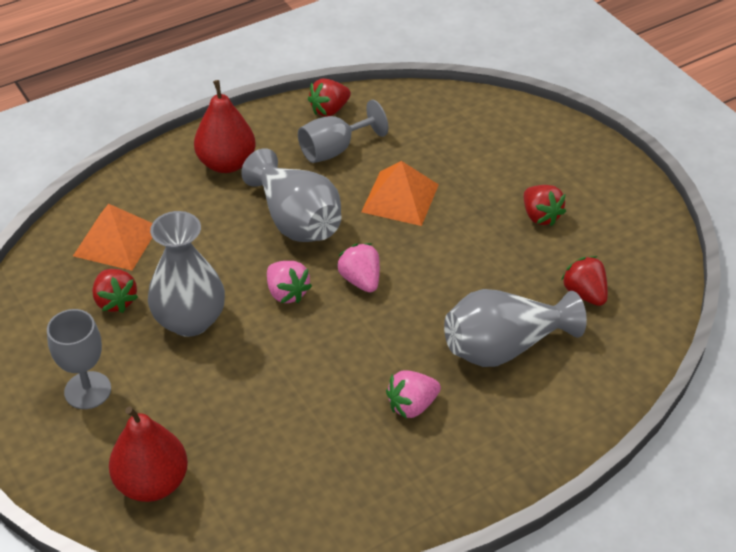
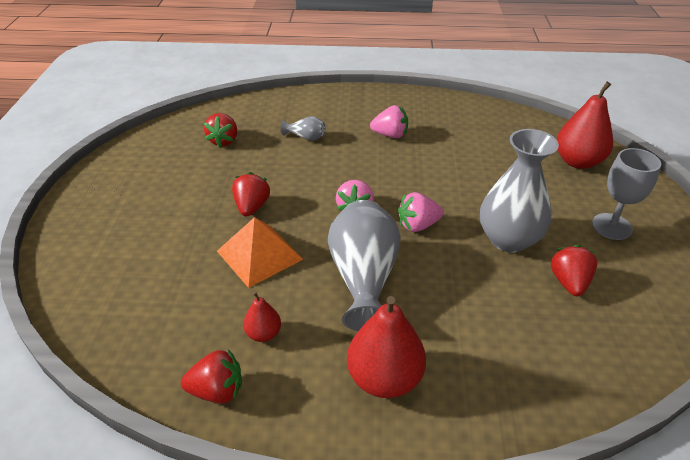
camera: 145 degrees left, 5 degrees down
orange pyramid [73,204,152,271] -> none
pink strawberry [267,261,312,303] -> pink strawberry turned 105 degrees counterclockwise [398,192,444,232]
grey goblet [298,100,388,163] -> red pear [243,292,281,342]
grey vase [444,289,587,367] -> grey vase [281,116,326,141], size x0.44
red strawberry [524,185,566,226] -> red strawberry moved to [232,172,270,216]

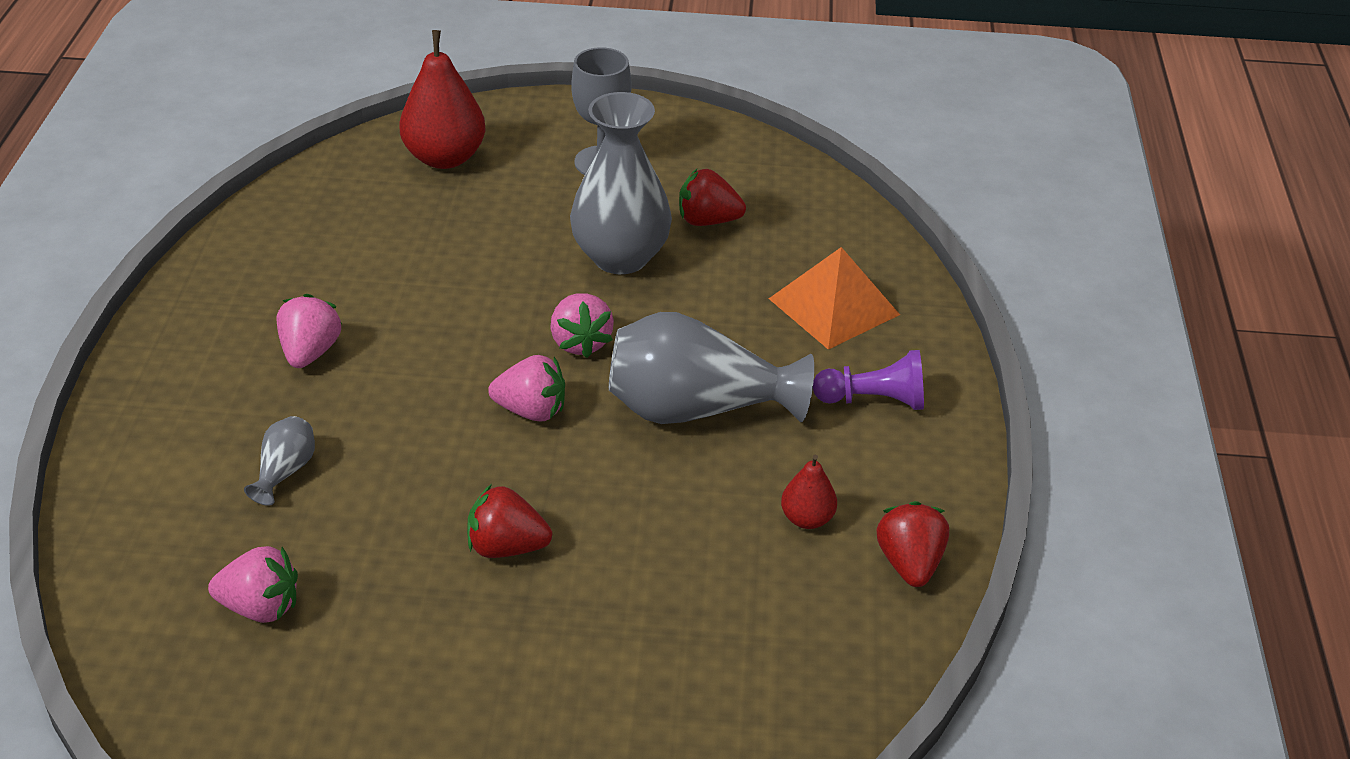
camera: 90 degrees left, 0 degrees up
red strawberry [204,113,237,147] -> pink strawberry [208,546,298,623]
orange pyramid [217,217,303,288] -> orange pyramid moved to [769,247,900,350]
red pear [347,296,426,398] -> purple pawn [813,350,924,410]

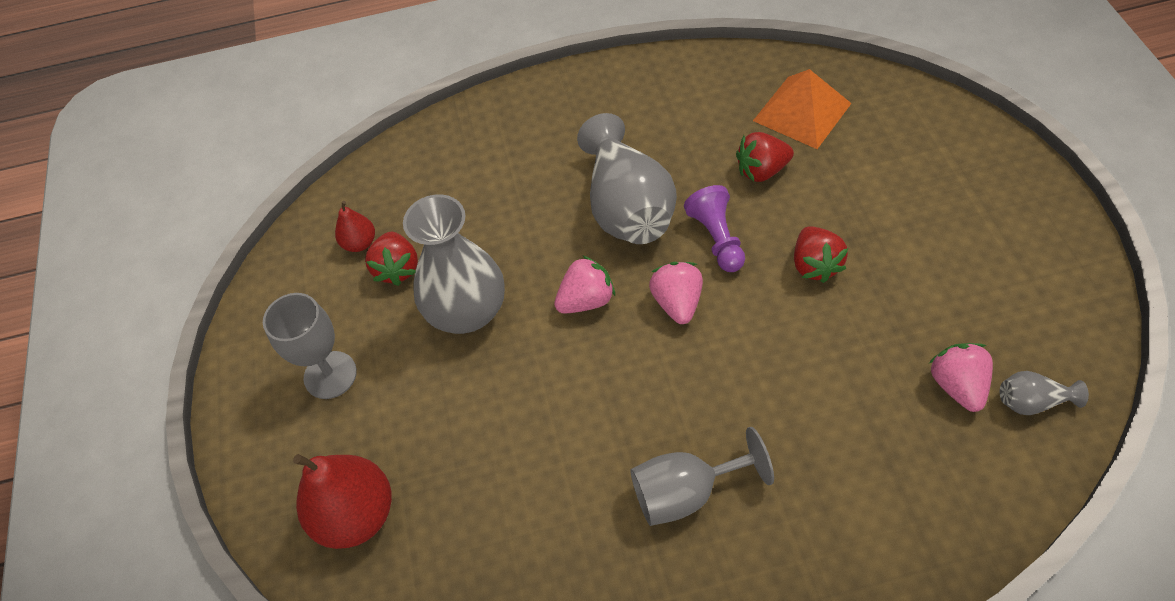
camera: 100 degrees left, 15 degrees up
grey vase [244,416,315,506] -> grey vase moved to [1000,371,1089,415]
pink strawberry [277,294,342,368] -> grey goblet [630,427,774,526]
orange pyramid [769,247,900,350] -> orange pyramid moved to [753,69,852,149]
red pear [781,454,837,529] -> red pear moved to [335,201,375,252]
purple pawn [813,350,924,410] -> purple pawn moved to [684,185,745,272]
red strawberry [877,501,949,587] -> red strawberry moved to [736,132,794,182]

